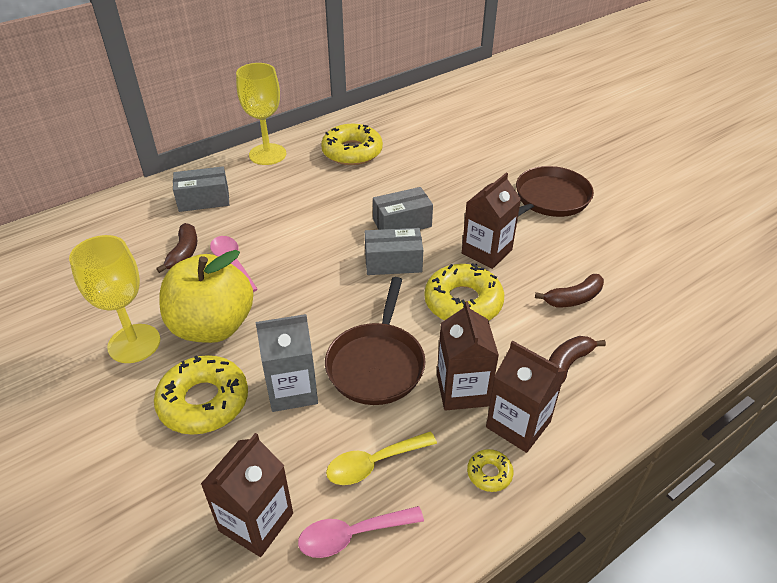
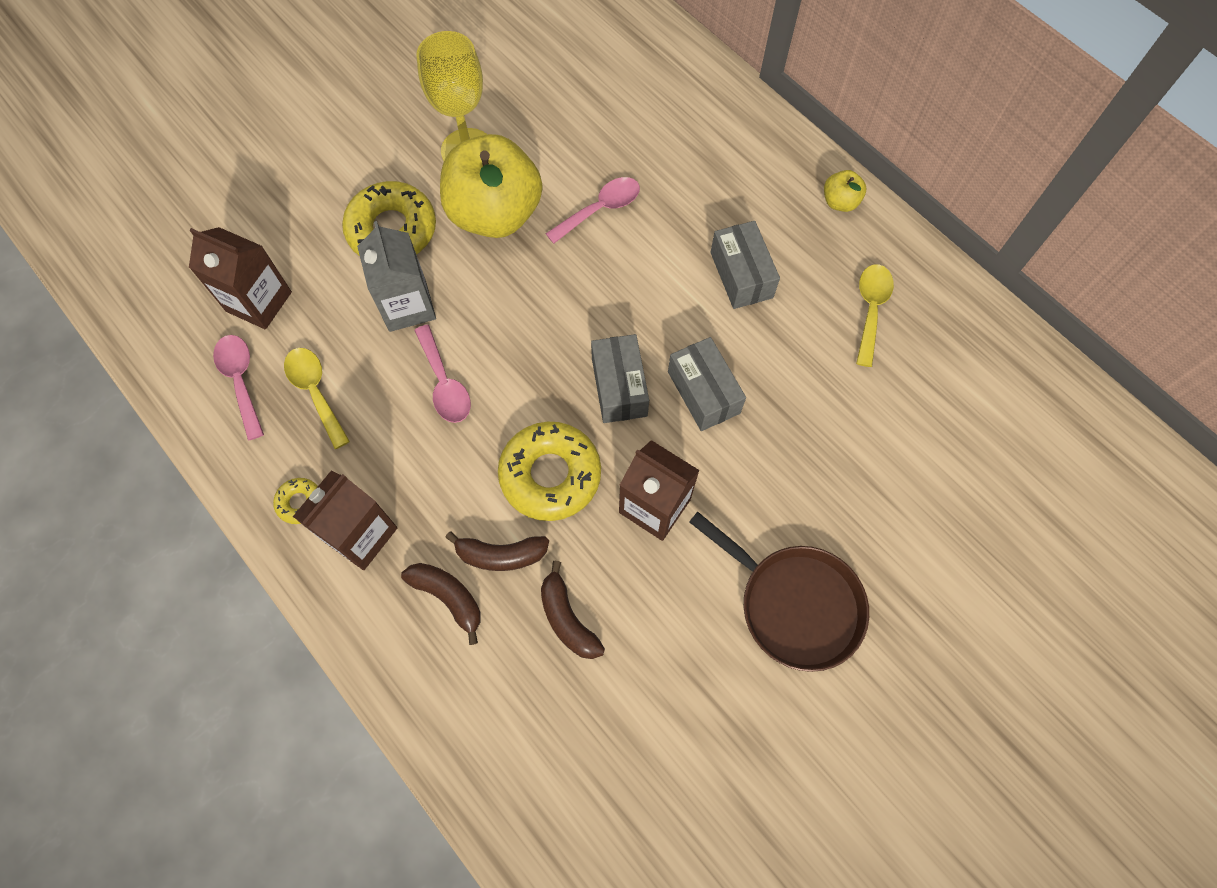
camera: 85 degrees right, 25 degrees up
brown banana [156,223,197,273] -> brown banana moved to [445,531,549,571]
grey box [173,166,229,212] -> grey box moved to [710,221,780,309]
yellow goblet [236,63,287,165] -> yellow apple [824,170,866,212]
yellow donut [321,124,383,165] -> yellow spoon [856,264,894,367]
brown pan [325,277,426,405] -> pink spoon [414,325,471,423]
brown carton [437,301,499,411] -> none

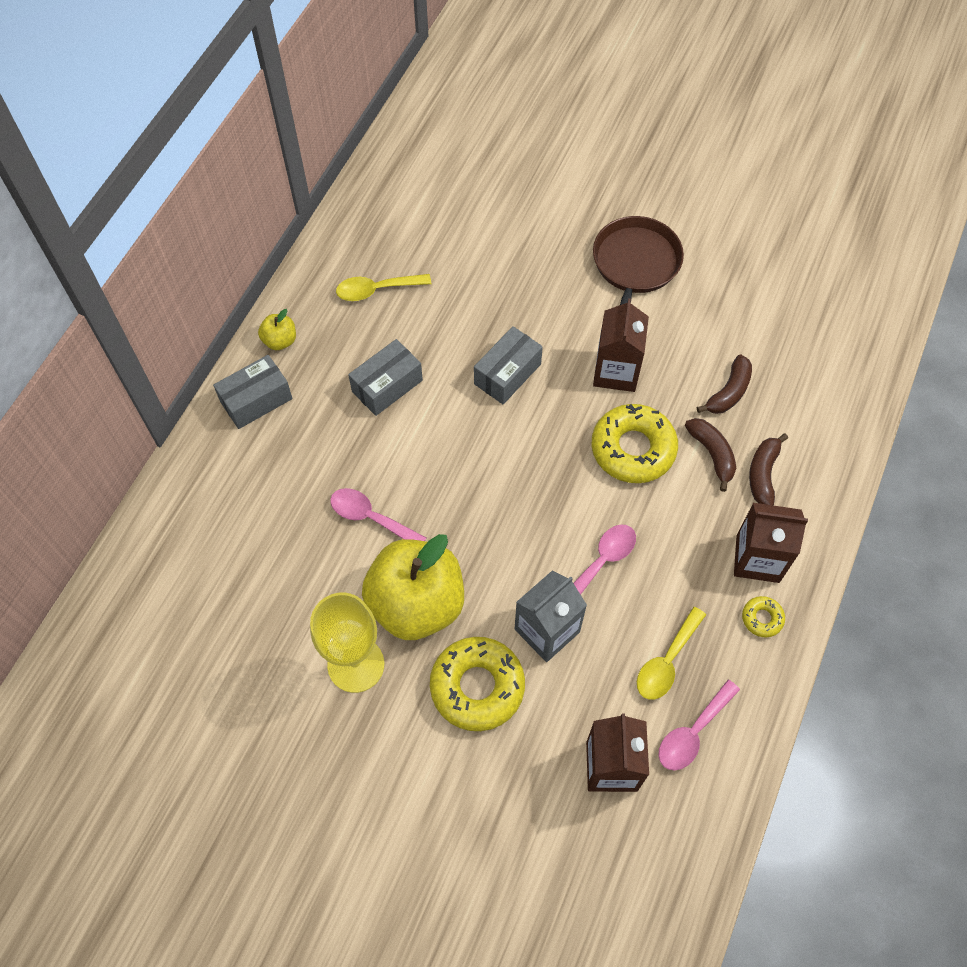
camera: 115 degrees left, 5 degrees down
grey box [591,334,649,423] -> grey box moved to [213,355,293,429]

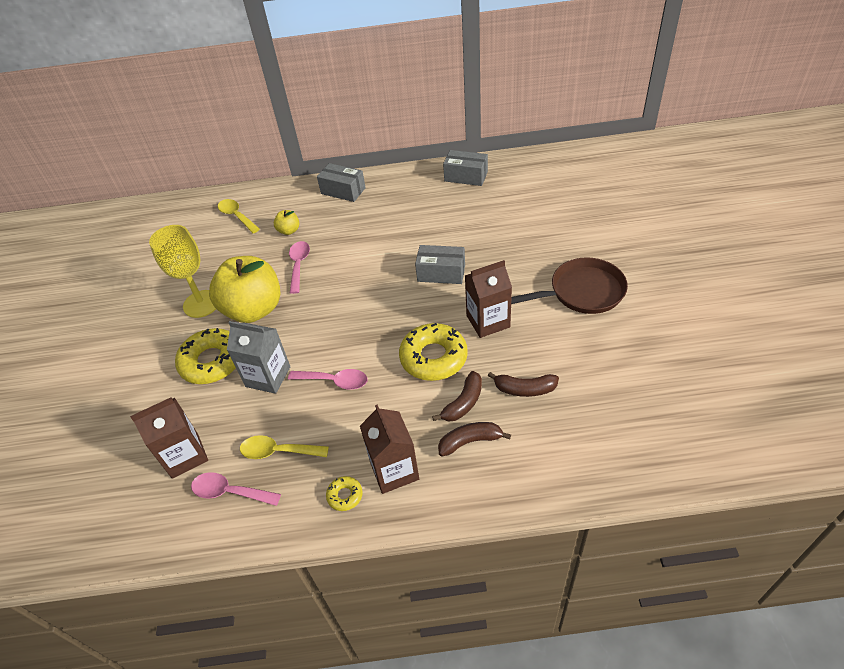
camera: 65 degrees right, 15 degrees down
yellow apple [258,309,296,350] -> yellow apple moved to [274,210,299,235]
yellow spoon [336,274,431,301] -> yellow spoon moved to [218,199,260,233]
grey box [348,339,423,416] -> grey box moved to [443,150,488,186]

